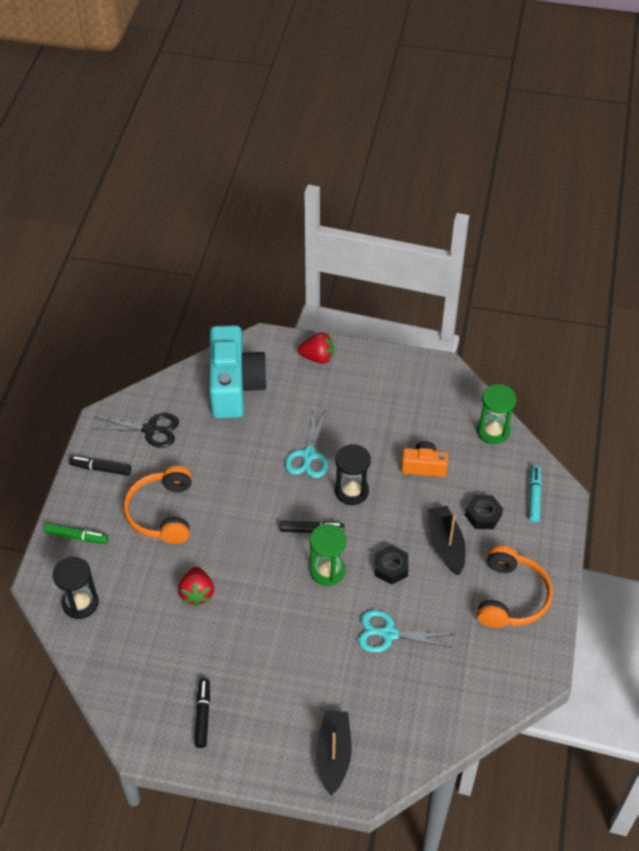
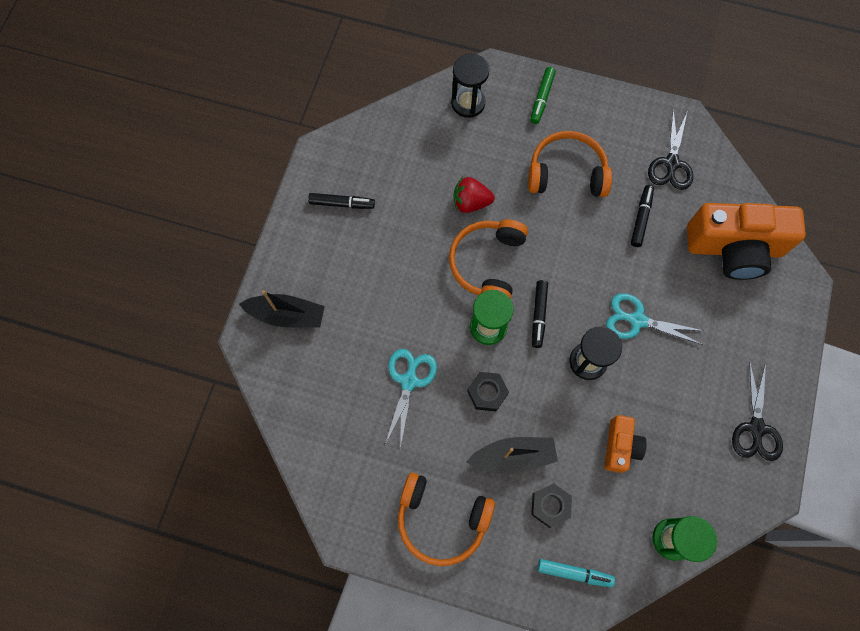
camera: 95 degrees right, 20 degrees up
black marker [69,456,131,476] -> black marker moved to [631,185,654,247]
turquoise camera [209,325,268,418] -> orange camera [687,203,806,280]
red strawberry [298,332,334,364] -> none
none -> orange headphones [449,219,528,299]
none -> black scissors [732,360,783,461]

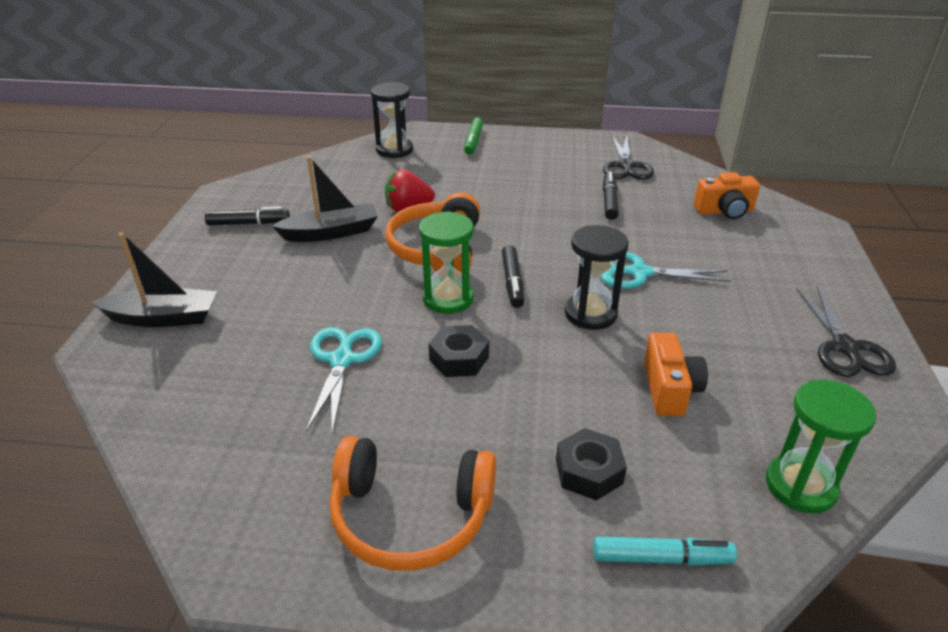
camera: 10 degrees left, 35 degrees down
black boat [467,437,558,474] -> black boat moved to [272,156,378,242]
orange headphones [528,131,612,197] -> none
orange camera [687,203,806,280] -> orange camera [694,172,760,219], size x0.50

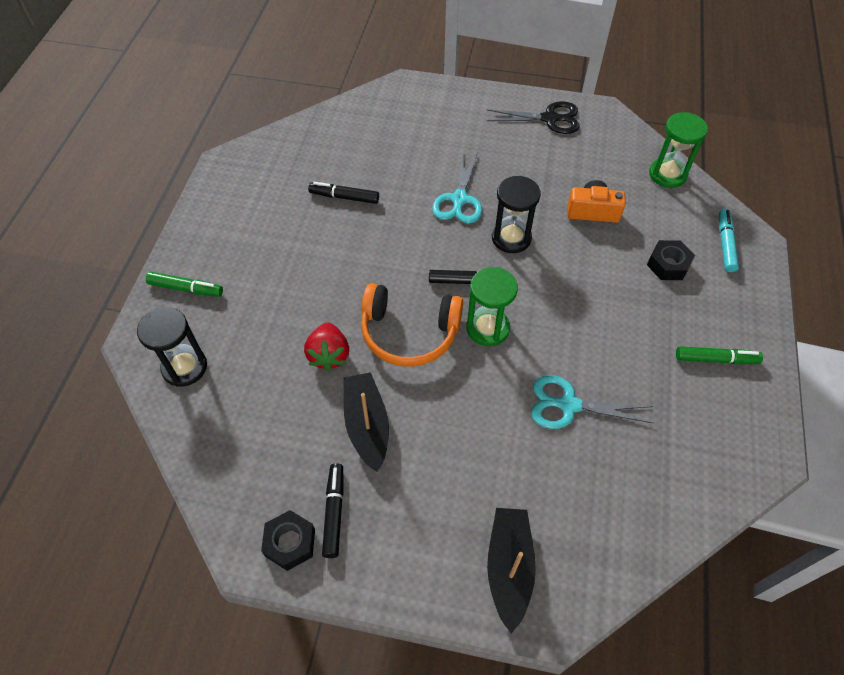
camera: 85 degrees left, 20 degrees up
orange headphones [329,436,496,571] -> green marker [676,346,763,364]
black nut [429,325,489,377] -> black nut moved to [261,510,315,571]
black scissors [603,135,654,180] -> none
orange camera [694,172,760,219] -> none

